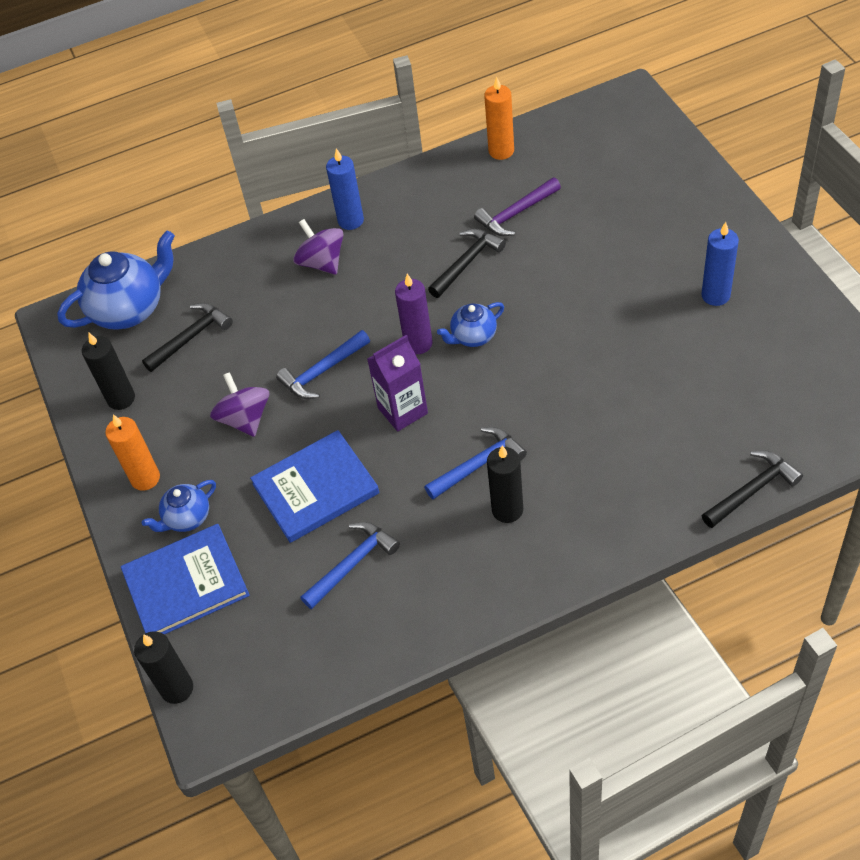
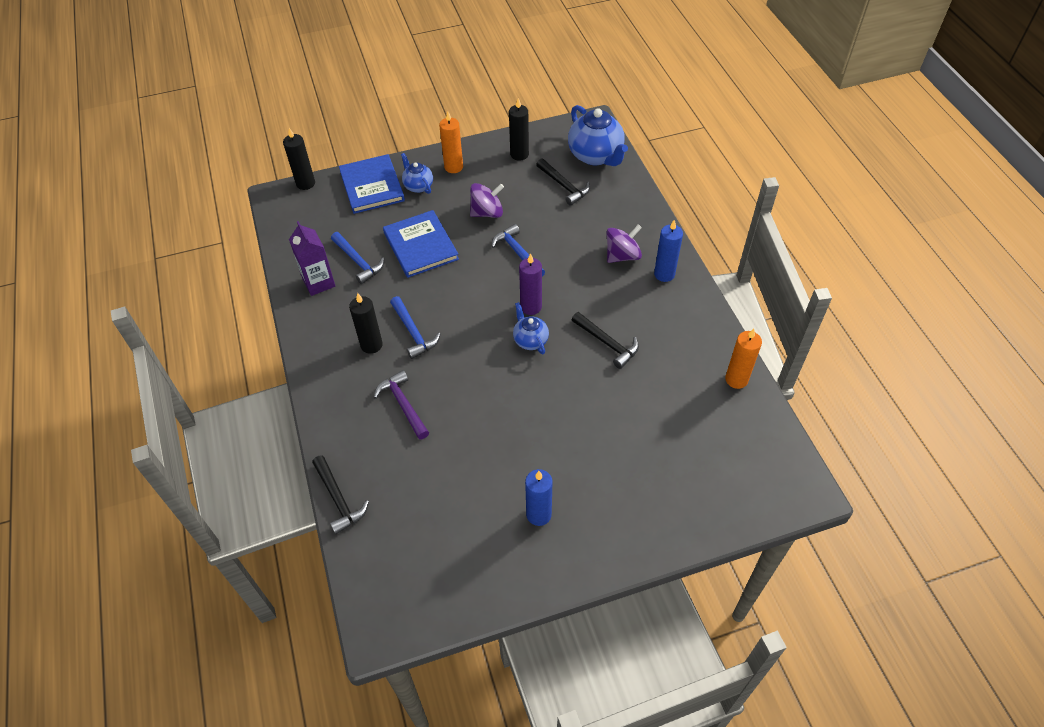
camera: 90 degrees right, 0 degrees up
purple carton [367,335,428,431] -> purple carton moved to [289,221,335,296]
purple hammer [474,177,561,236] -> purple hammer moved to [374,370,429,440]

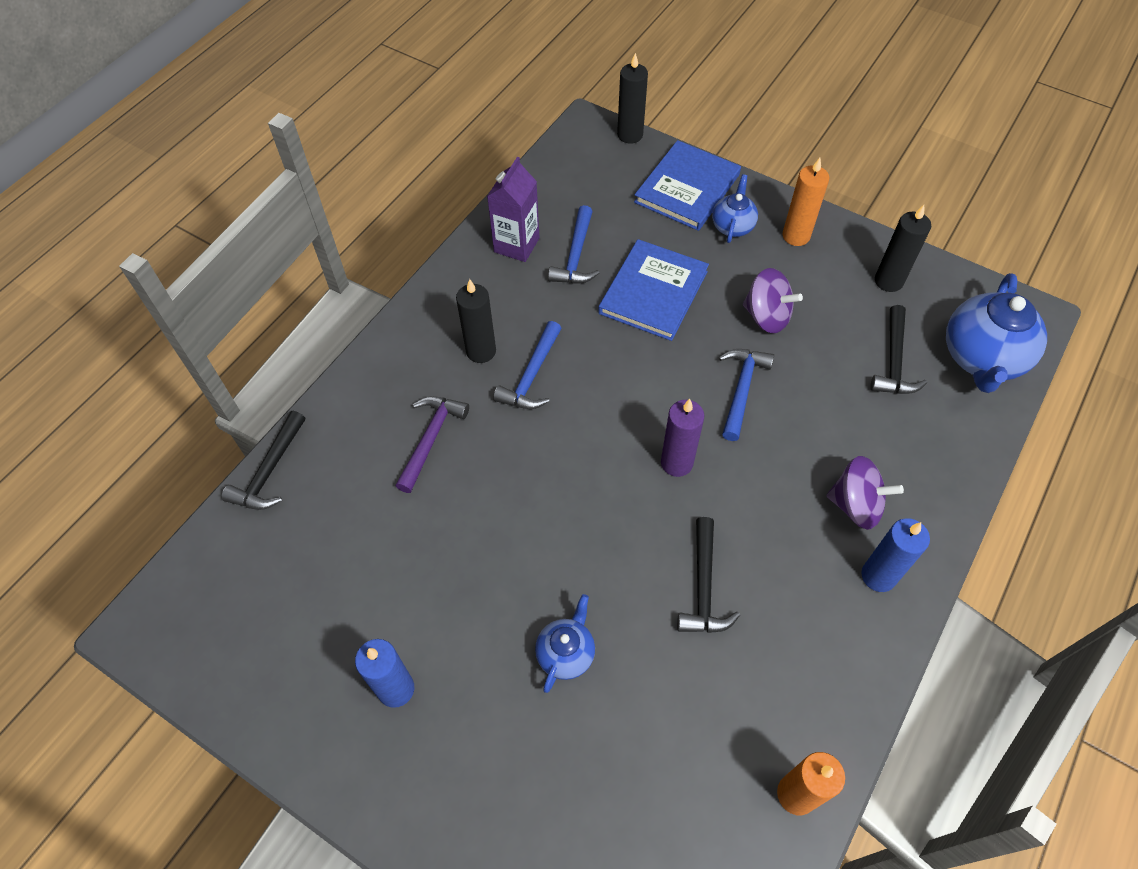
camera: 50 degrees right, 5 degrees up
blue teapot [513,302,549,355] -> blue teapot moved to [535,594,595,693]

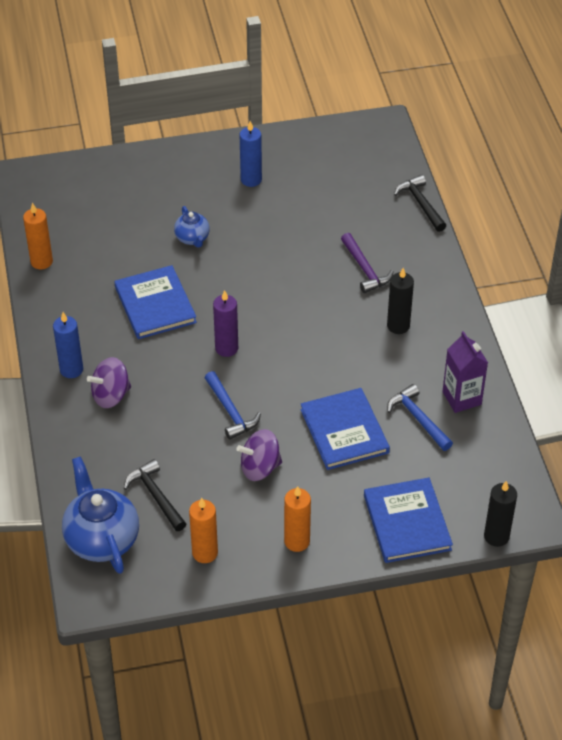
camera: 135 degrees right, 10 degrees down
blue hammer [493,321,562,409] -> none
black hammer [677,517,740,633] -> blue book [114,265,197,339]
blue teapot [712,174,758,243] -> none
black candle [875,205,931,292] -> orange candle [189,498,218,563]

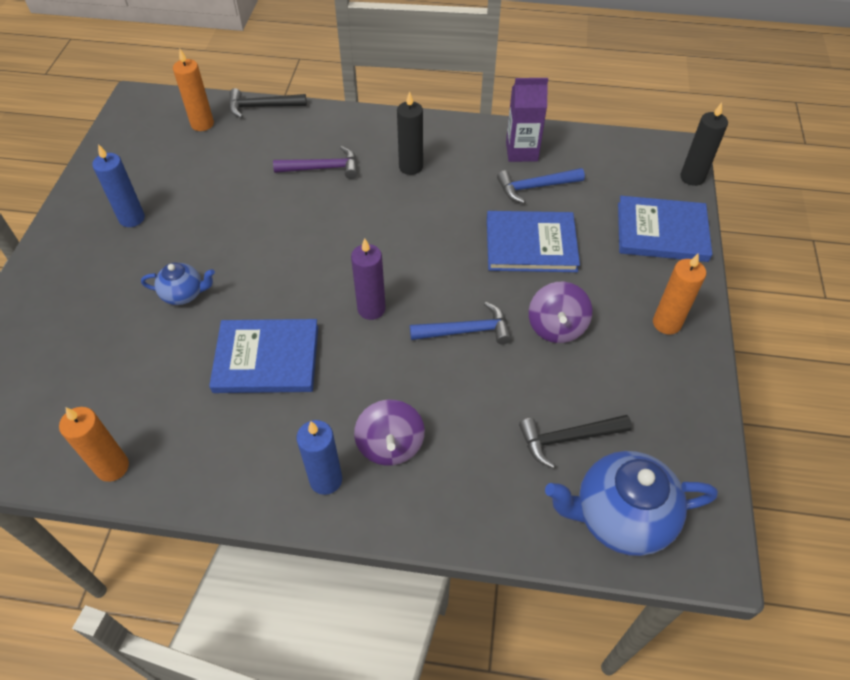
camera: 70 degrees left, 5 degrees up
orange candle [189,498,218,563] -> orange candle moved to [173,49,214,131]

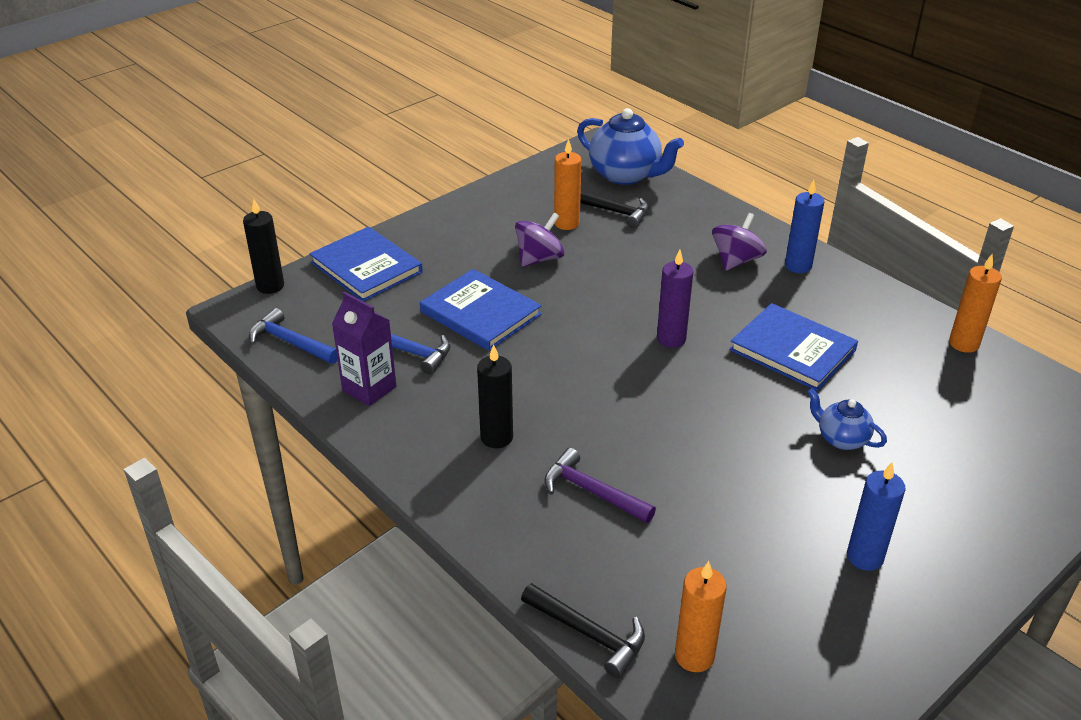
camera: 140 degrees left, 15 degrees down
blue hammer [410,302,512,345] -> blue hammer moved to [249,308,338,364]
orange candle [653,253,706,335] -> orange candle moved to [554,139,582,230]

